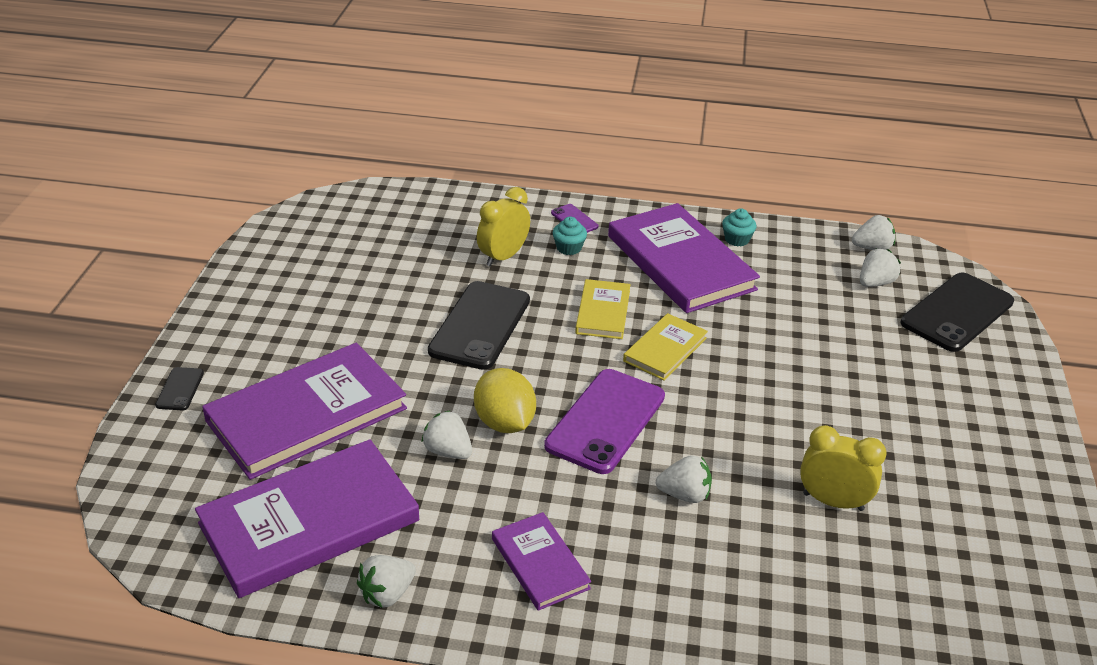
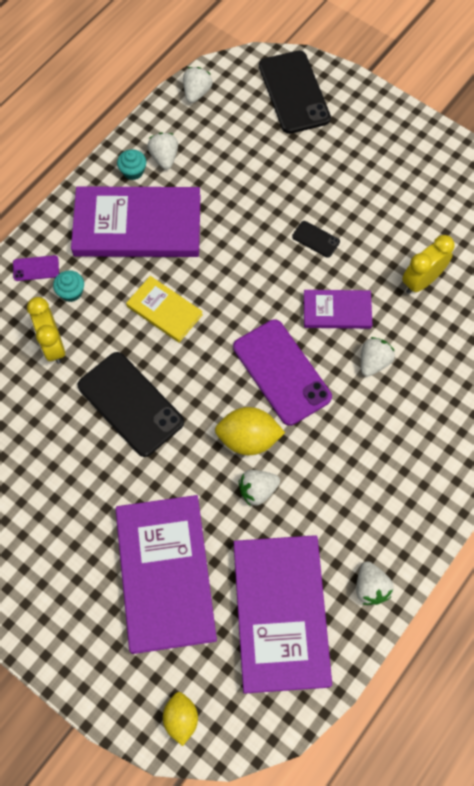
camera: 60 degrees left, 30 degrees up
black phone [155,367,204,410] -> black phone moved to [292,221,340,258]
purple book [492,512,591,611] -> purple book moved to [304,290,372,329]
yellow book [623,313,708,381] -> none
white strawberry [860,248,901,287] -> white strawberry moved to [147,132,178,170]
none -> yellow lemon [163,692,198,746]

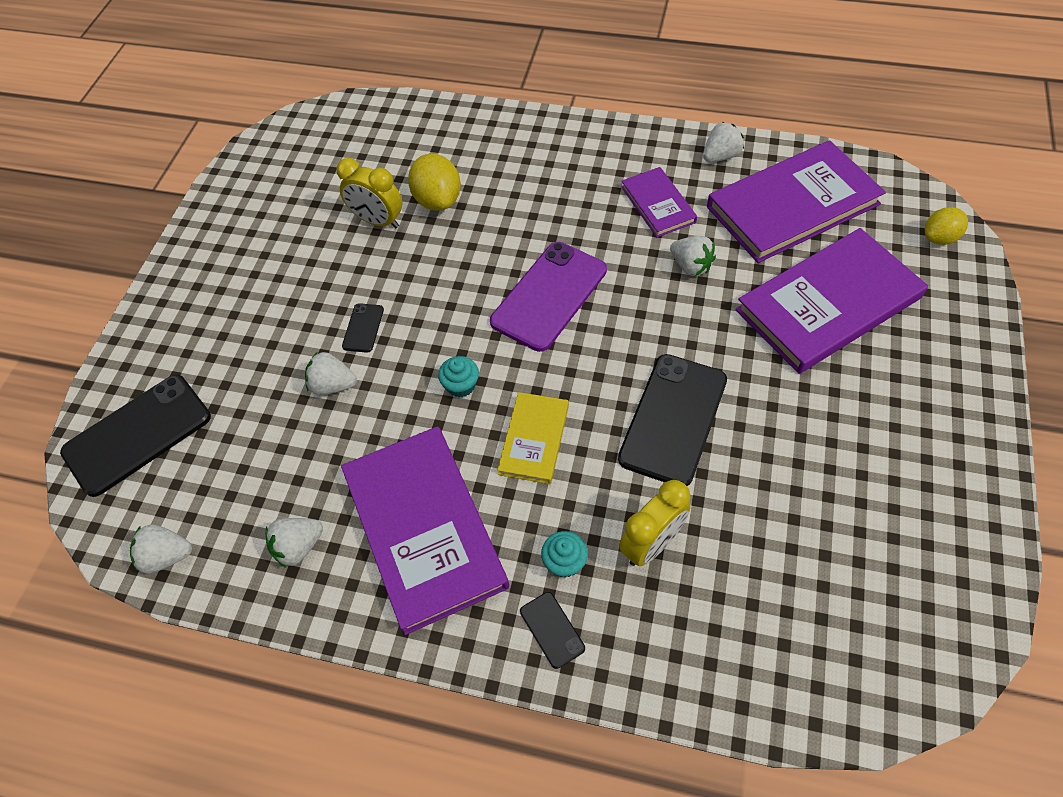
camera: 110 degrees left, 10 degrees down
purple phone [13,255,59,281] -> black phone [520,592,585,669]
turquoise cupcake [117,149,146,180] -> turquoise cupcake moved to [438,356,479,397]
yellow lemon [215,407,285,455] -> yellow lemon moved to [408,154,461,211]
purple book [304,290,372,329] -> purple book moved to [621,167,697,237]
white strawberry [361,337,395,377] -> white strawberry moved to [305,352,357,395]

